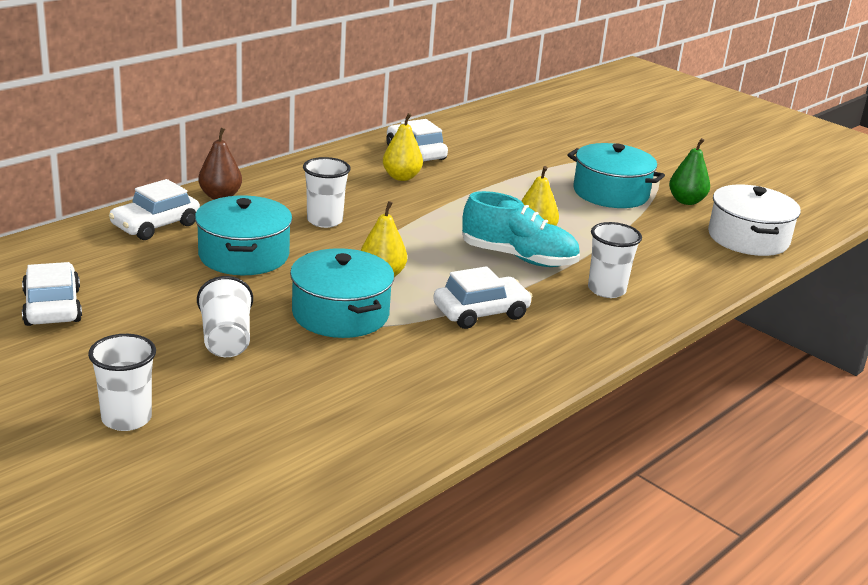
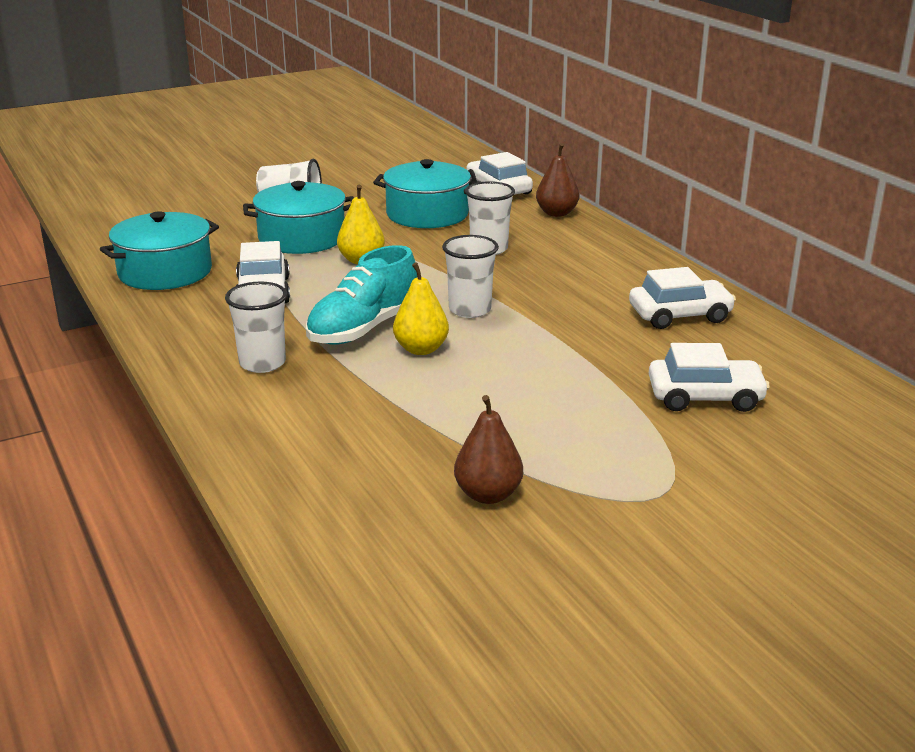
camera: 110 degrees right, 0 degrees up
white car [22,262,82,326] -> white car moved to [649,343,770,412]
white cup [88,334,156,431] -> white cup moved to [442,235,499,318]
yellow pear [383,113,423,181] -> none
turquoise pot [568,143,665,208] -> turquoise pot moved to [100,211,219,290]
green pear [669,138,710,205] -> brown pear [454,395,523,504]
white pot [708,184,801,256] -> none

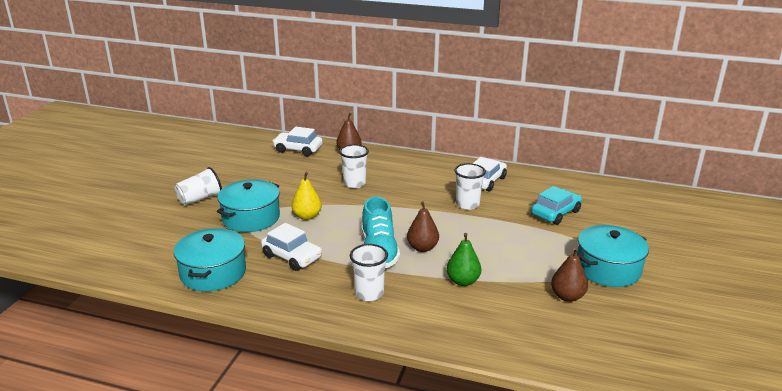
camera: 45 degrees left, 0 degrees up
turquoise pot [373,159,480,228] -> turquoise pot moved to [577,225,649,287]
yellow pear [393,262,449,355] -> brown pear [407,201,439,252]
white cup [442,235,499,318] -> white cup moved to [455,163,486,210]
white car [649,343,770,412] -> turquoise car [531,186,582,225]
none -> green pear [446,233,481,286]

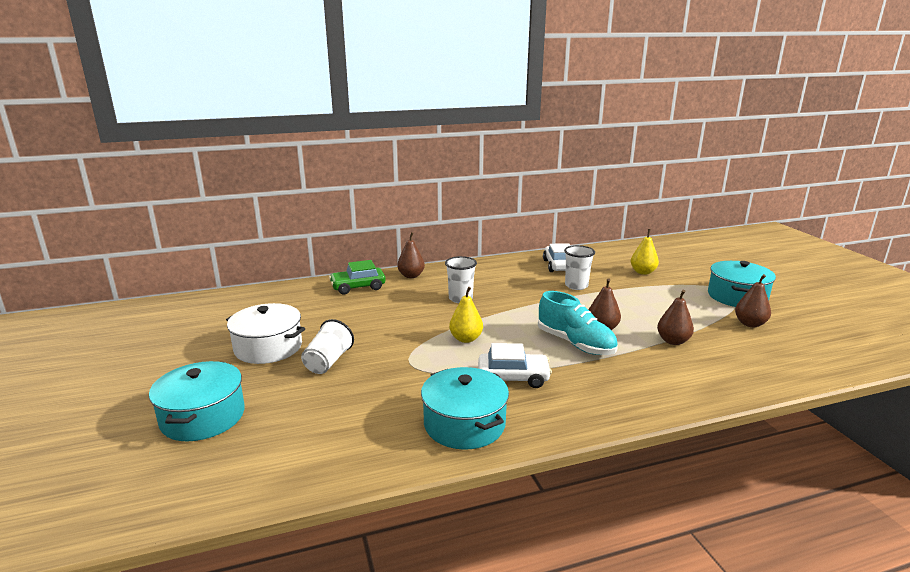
camera: 35 degrees left, 5 degrees down
turquoise pot [217,179,280,232] -> turquoise pot moved to [149,361,245,441]
white car [273,127,323,156] -> green car [329,260,386,295]
white cup [350,244,388,301] -> none
green pear [446,233,481,286] -> brown pear [657,290,694,345]
turquoise car [531,186,582,225] -> yellow pear [631,229,659,275]
none -> white pot [226,303,305,364]

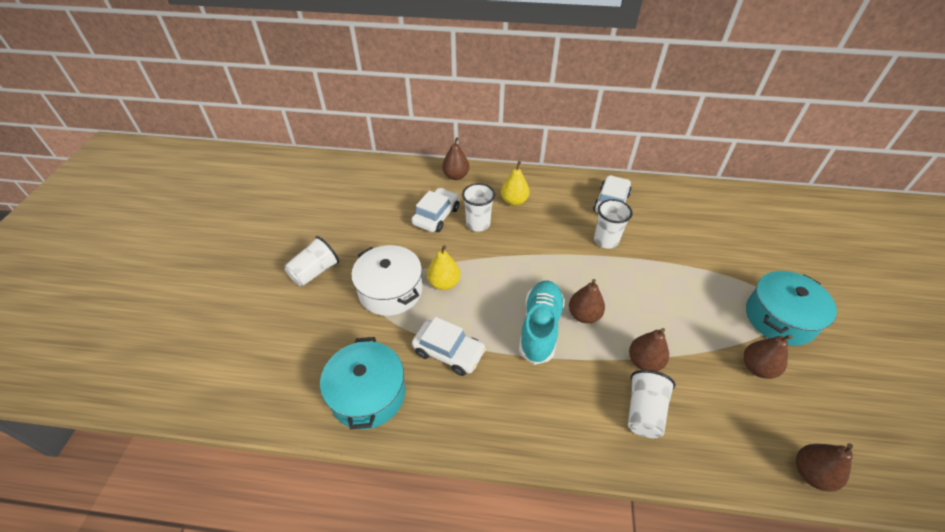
camera: 25 degrees right, 25 degrees up
turquoise pot [149,361,245,441] -> none
white pot [226,303,305,364] -> white pot moved to [351,245,422,316]
green car [329,260,386,295] -> none
turquoise shoe [538,291,618,355] -> turquoise shoe turned 150 degrees counterclockwise [519,281,565,365]
yellow pear [631,229,659,275] -> yellow pear moved to [501,161,530,206]
none -> white car [412,188,459,232]
none -> white cup [628,370,676,438]
none -> brown pear [796,443,853,492]

